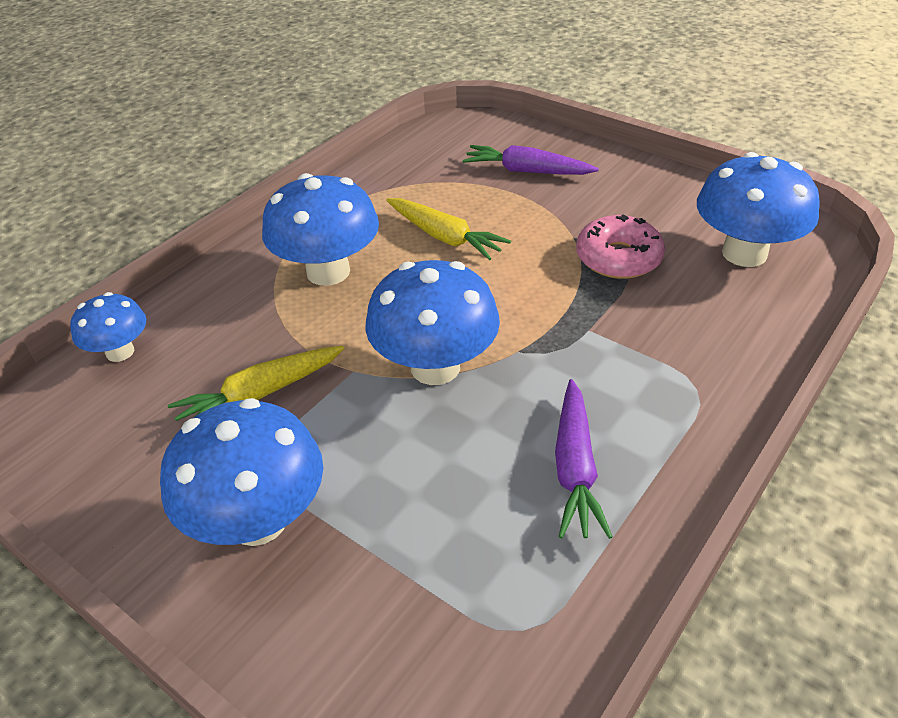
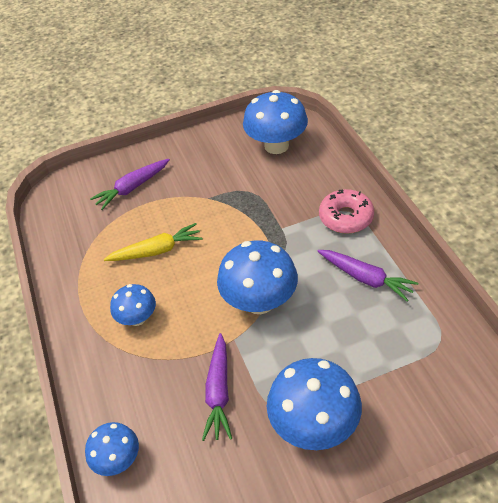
camera: 55 degrees left, 5 degrees up
yellow carrot [168,346,344,421] -> purple carrot [202,333,232,441]
blue mushroom [262,173,379,286] -> blue mushroom [110,284,156,326], size x0.57
pink donut [576,215,665,279] -> pink donut moved to [319,189,374,234]

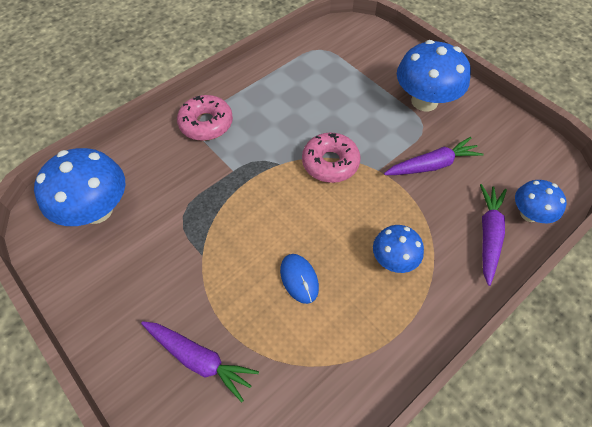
camera: 115 degrees left, 10 degrees up
yellow carrot [104,223,203,261] -> blue mouse [280,254,319,304]
blue mushroom [217,240,298,314] -> pink donut [302,133,360,183]
purple carrot [317,250,418,302] -> purple carrot moved to [480,184,507,286]

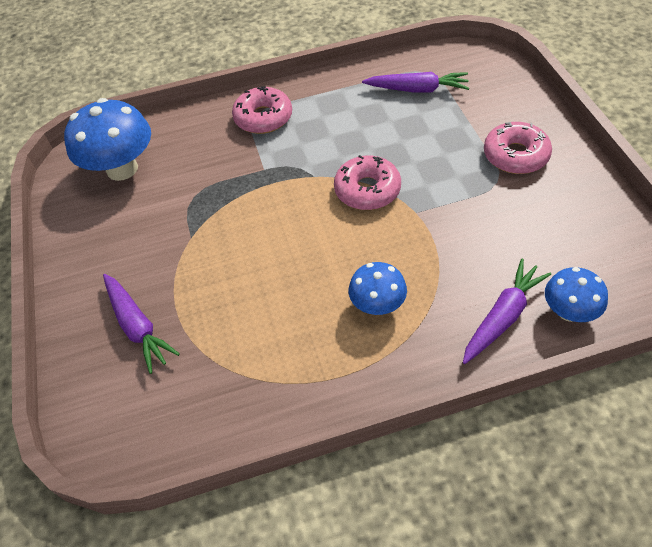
camera: 30 degrees right, 5 degrees down
blue mouse [280,254,319,304] -> none
purple carrot [384,137,484,175] -> purple carrot moved to [362,72,469,93]
blue mushroom [397,40,471,111] -> pink donut [484,122,552,174]

